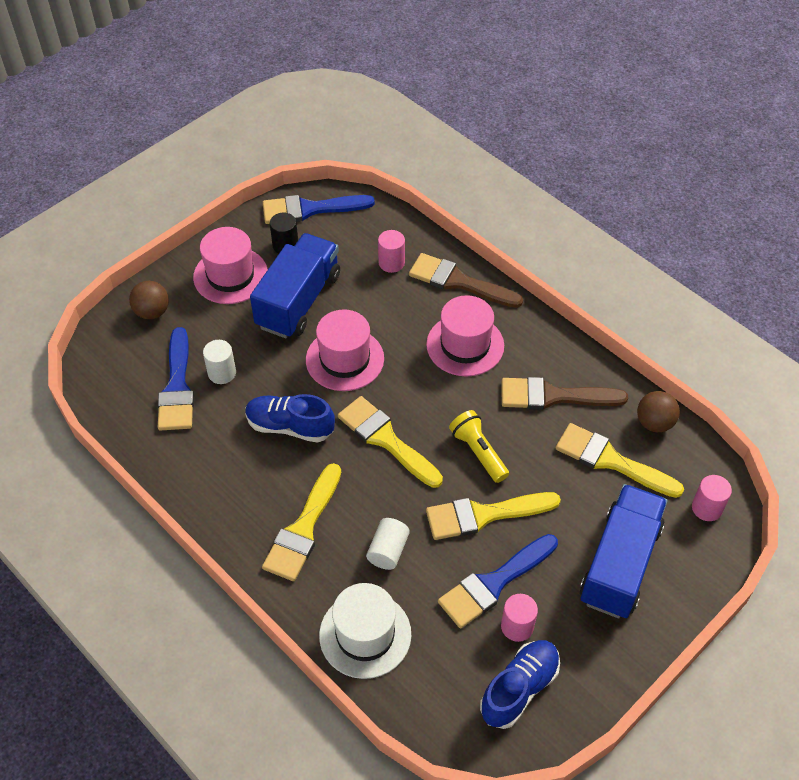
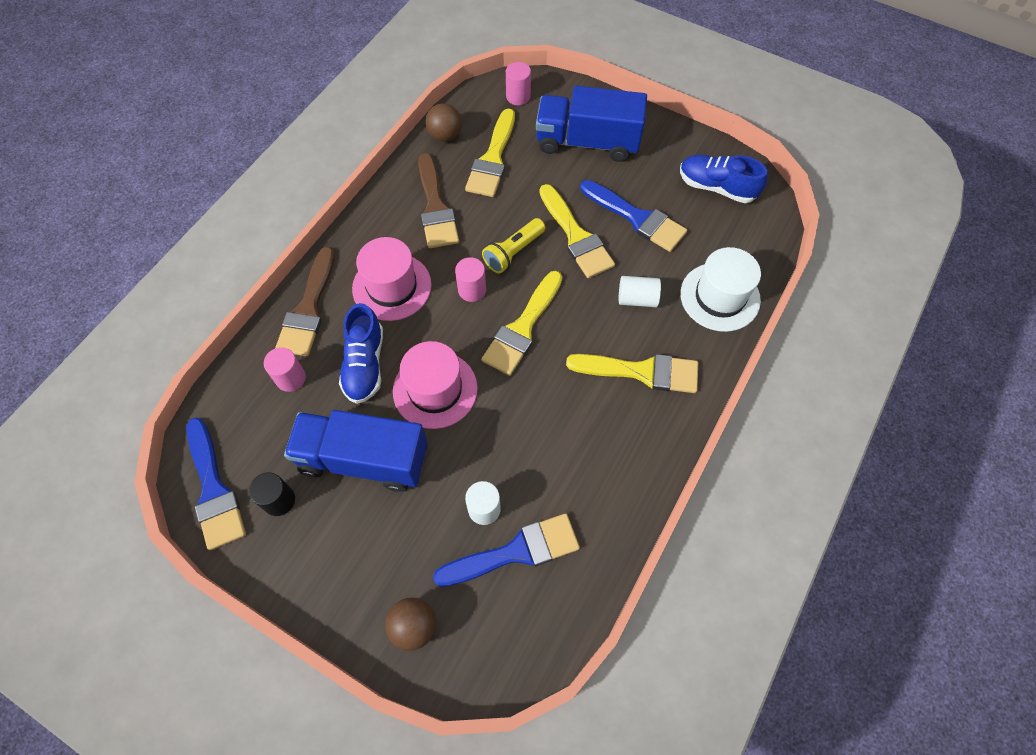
camera: 105 degrees left, 10 degrees up
pink hat [193,227,268,304] -> none
blue shoe [245,394,335,443] -> blue shoe moved to [339,303,383,404]
pink cylinder [501,594,538,642] -> pink cylinder moved to [455,257,486,302]

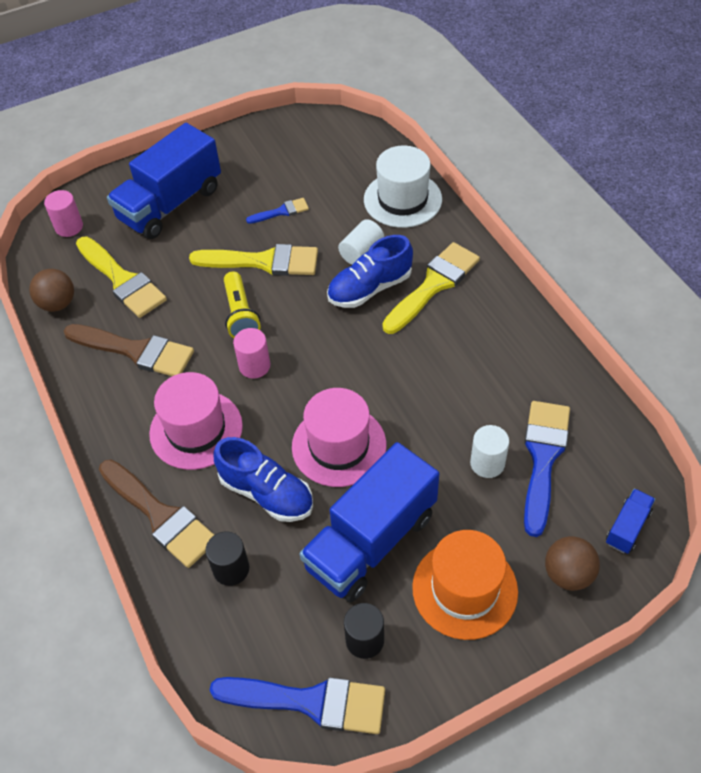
camera: 55 degrees left, 10 degrees down
pink cylinder [264,347,306,392] -> black cylinder [206,531,249,586]
yellow brush [481,271,562,376] -> none
blue brush [580,180,687,252] -> blue brush [246,198,309,224], size x0.51
blue shoe [680,154,767,203] -> blue shoe moved to [327,235,413,308]
none -> orange hat [412,530,518,640]
none -> blue truck [606,489,655,554]

